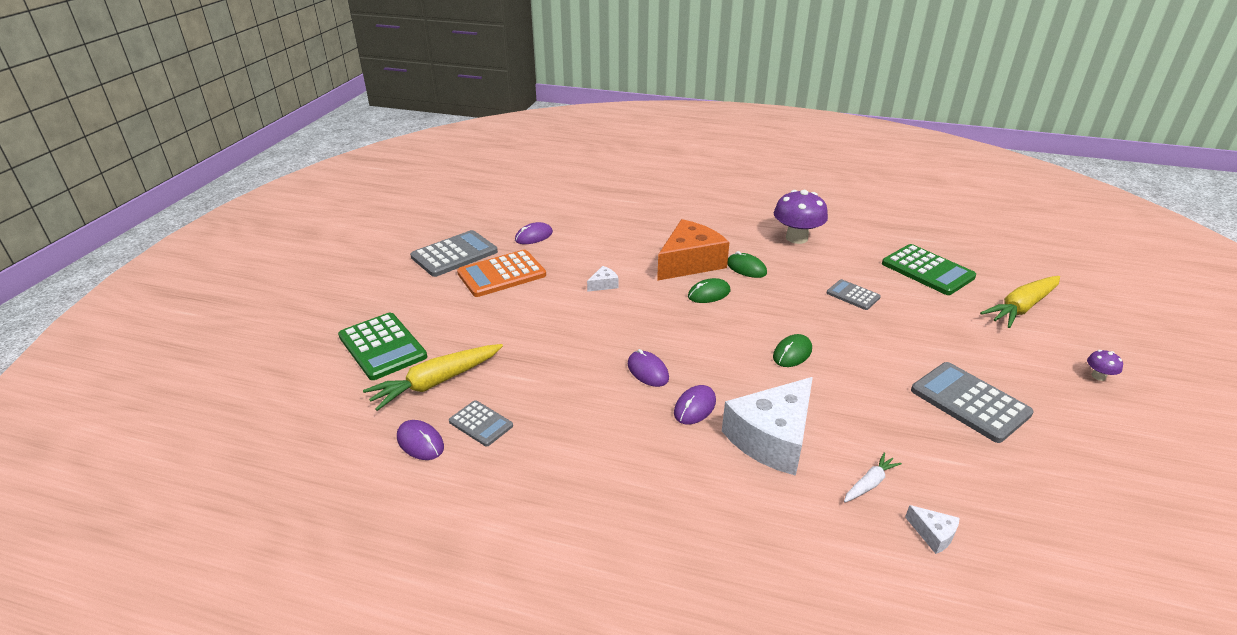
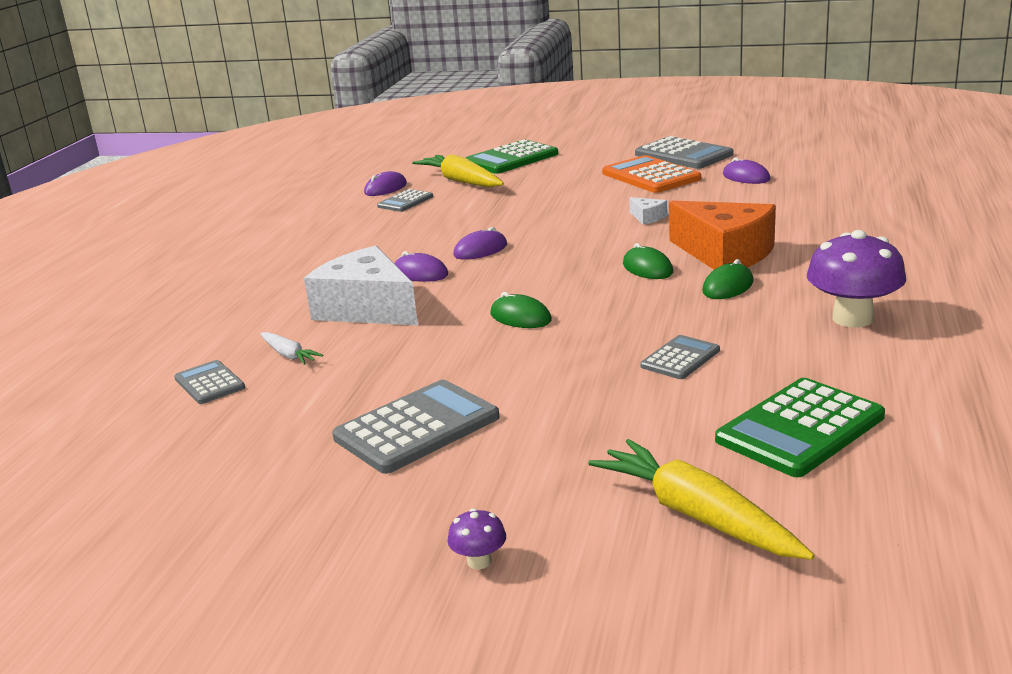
camera: 90 degrees right, 10 degrees down
white cheese [905,505,959,554] -> grey calculator [174,360,245,404]

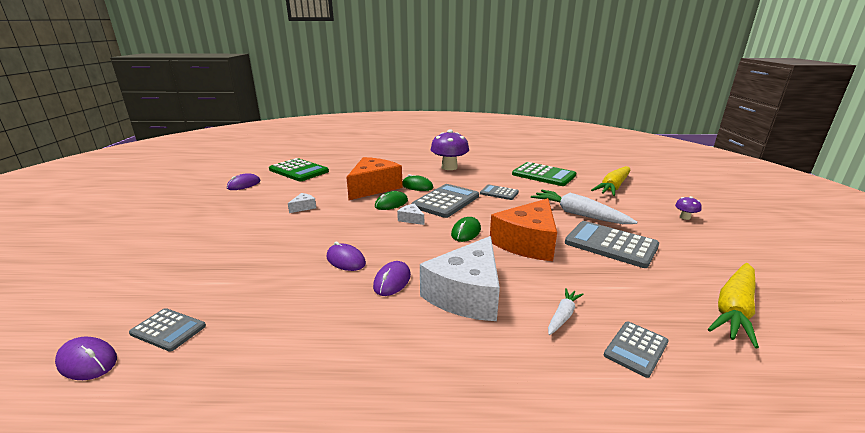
camera: 105 degrees left, 0 degrees up
yellow carrot [412,154,504,187] -> yellow carrot moved to [708,263,759,348]
green calculator [466,139,558,174] -> green calculator moved to [269,158,329,181]
orange calculator [602,155,701,193] -> none
grey calculator [635,136,733,169] -> grey calculator moved to [411,184,479,218]
none -> white cheese [397,204,424,225]
none -> orange cheese [490,198,557,261]
none -> white carrot [531,190,638,224]

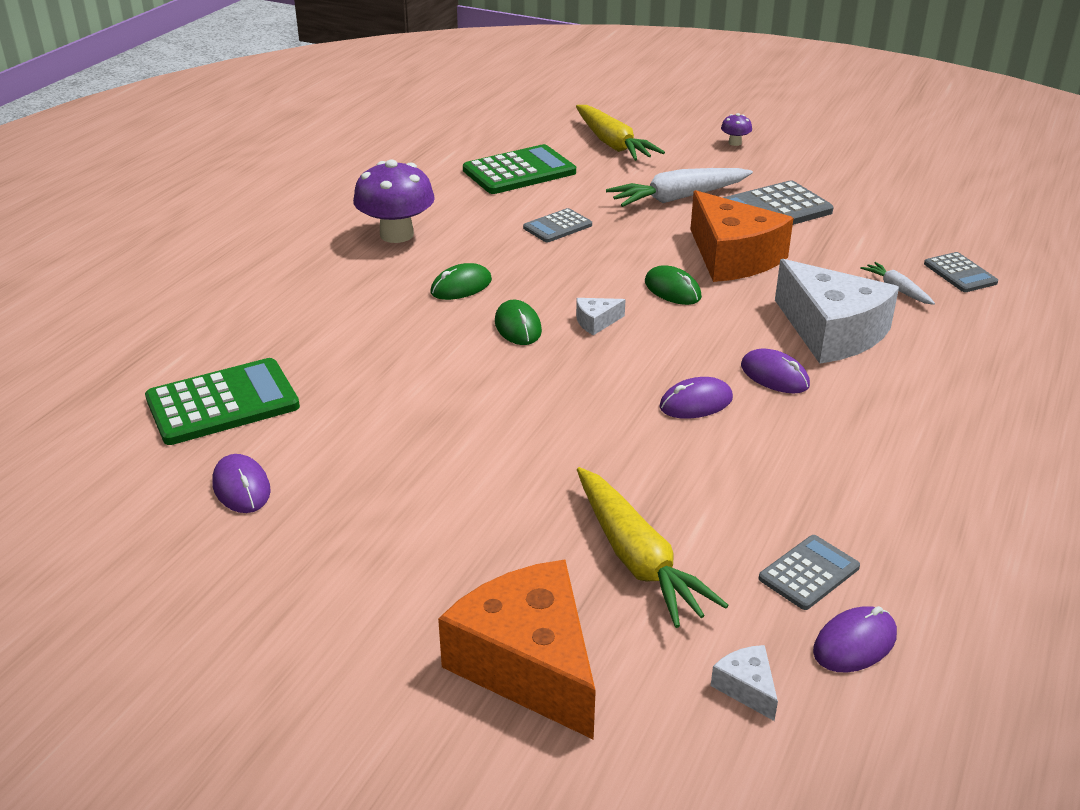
camera: 65 degrees left, 10 degrees up
white cheese [288,193,316,213] -> white cheese moved to [711,645,778,721]
orange cheese [346,157,403,200] -> orange cheese moved to [438,560,596,740]
grey calculator [411,184,479,218] -> none
yellow carrot [708,263,759,348] -> yellow carrot moved to [577,467,728,628]

